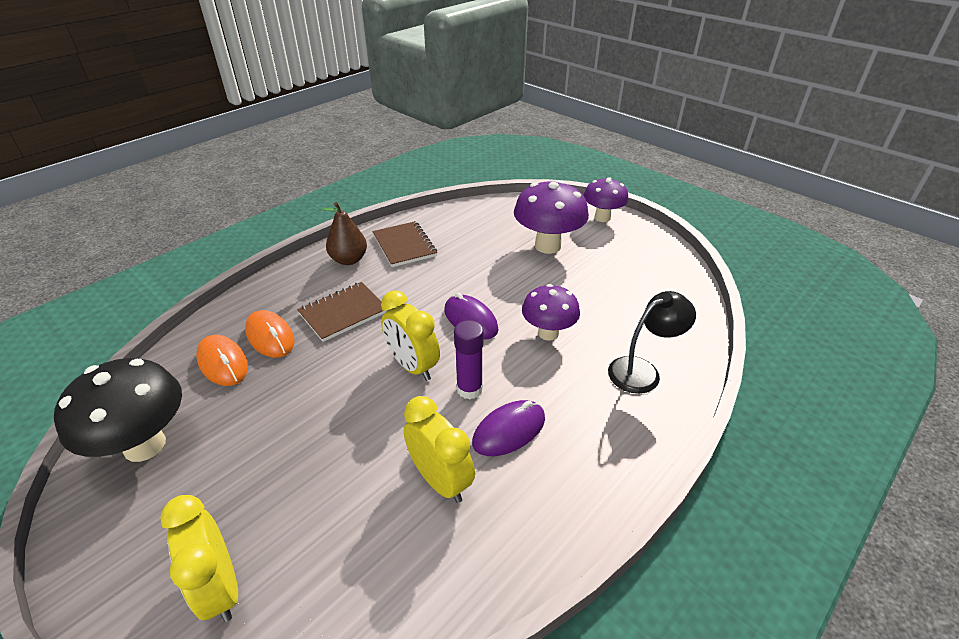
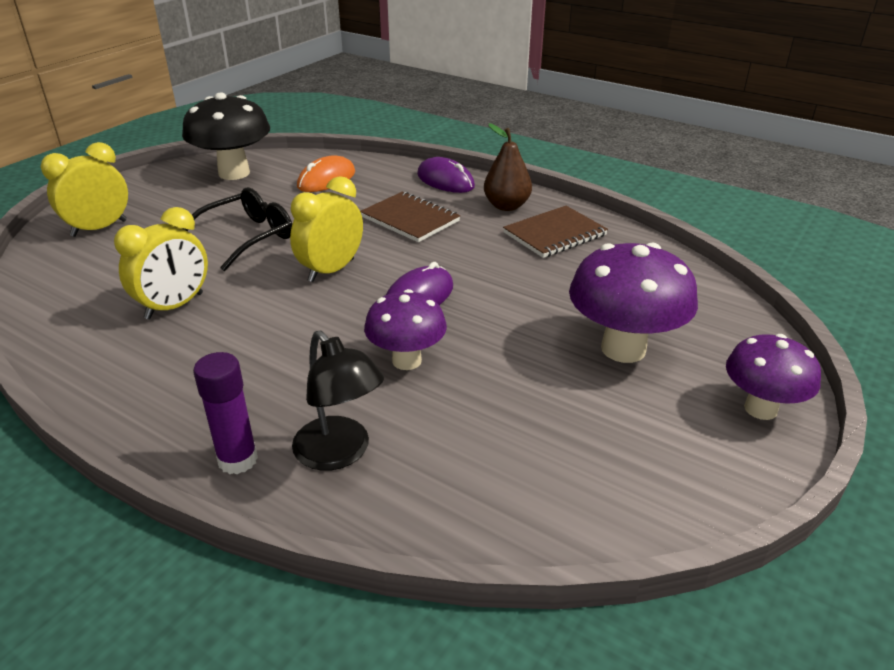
camera: 80 degrees right, 5 degrees down
orange mouse [245,310,295,358] -> none
purple glue stick [454,320,484,399] -> purple glue stick moved to [193,352,258,474]
purple mouse [472,400,545,456] -> purple mouse moved to [417,157,475,193]
none -> black glasses [182,187,292,271]

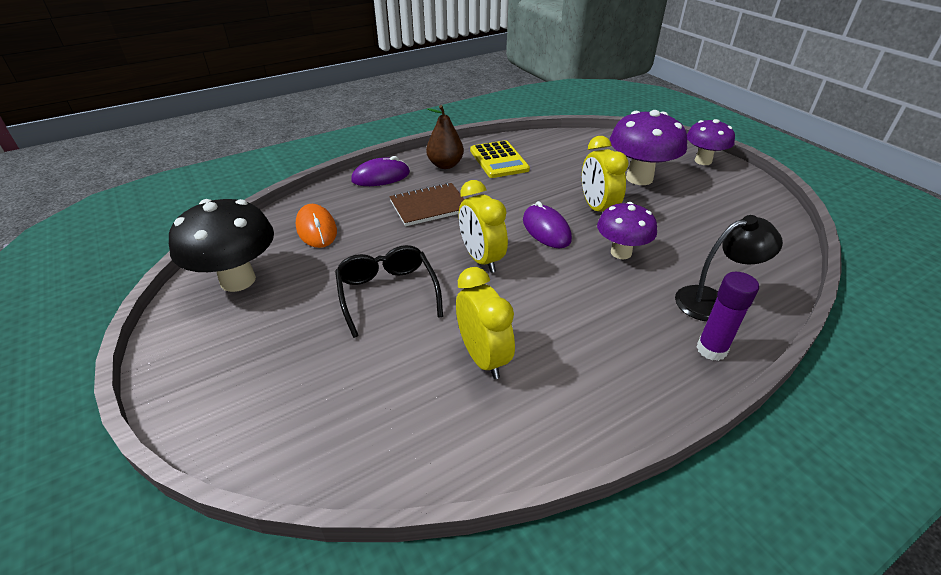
camera: 65 degrees left, 5 degrees up
yellow clock [41,142,128,237] -> yellow clock moved to [582,136,629,212]
brown notebook [503,206,608,258] -> yellow calculator [470,140,530,178]

